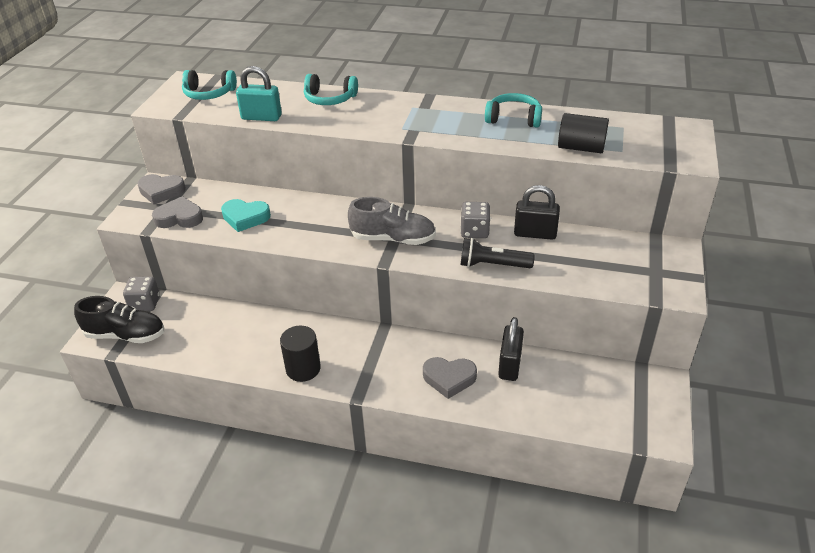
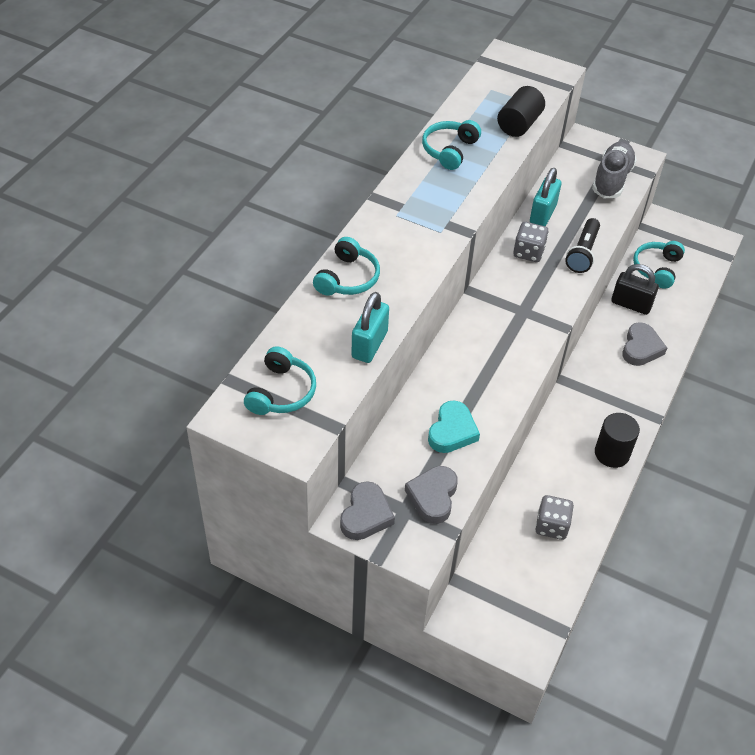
camera: 80 degrees left, 10 degrees up
black shoe [74,296,164,343] -> none
grey dice [123,276,160,311] -> grey dice moved to [535,495,574,540]
grey shoe [348,197,436,245] -> grey shoe moved to [592,141,637,198]
black padlock [514,185,560,240] -> turquoise padlock [530,168,561,226]
none -> turquoise headphones [633,241,685,289]

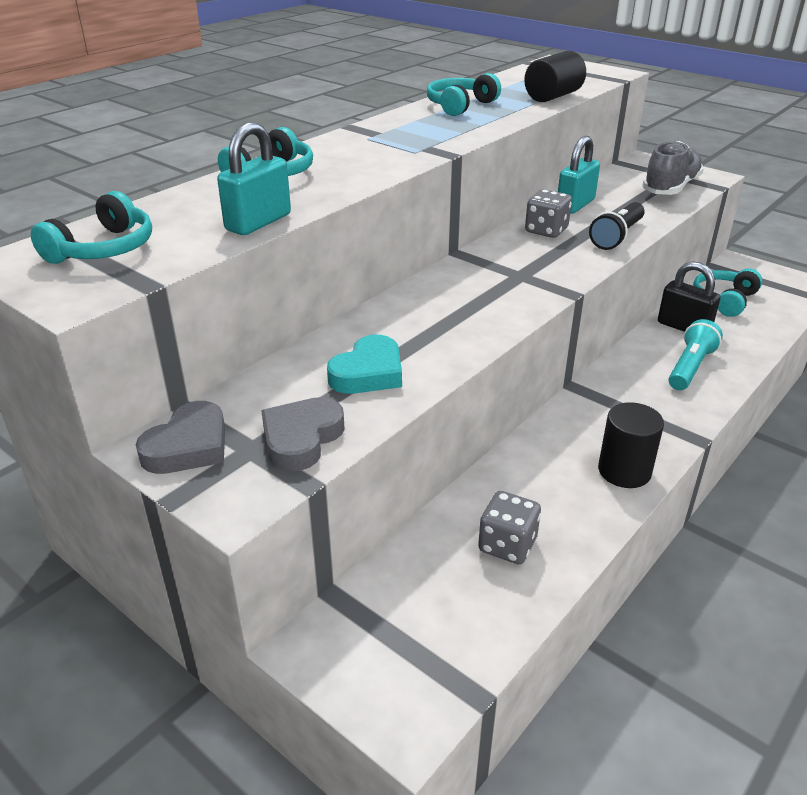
camera: 15 degrees right, 15 degrees down
grey heart [622,322,667,366] -> turquoise flashlight [668,319,723,390]

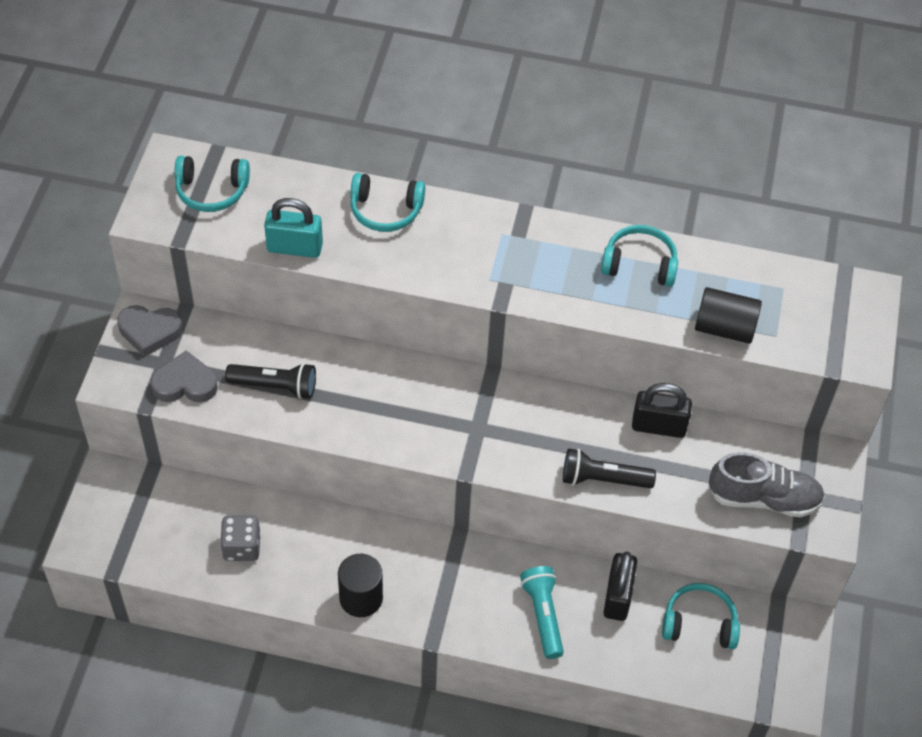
camera: 60 degrees right, 20 degrees up
turquoise heart [327,334,402,394] -> black flashlight [225,363,316,399]
grey dice [525,189,572,238] -> none
turquoise padlock [558,136,600,214] -> black padlock [632,383,692,438]
turquoise flashlight [668,319,723,390] -> turquoise flashlight turned 105 degrees counterclockwise [520,566,564,659]

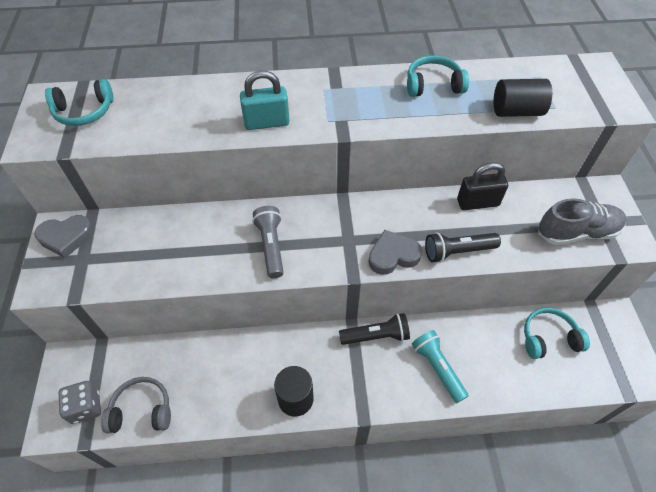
camera: 15 degrees left, 0 degrees up
grey heart [150,350,218,402] -> grey heart moved to [369,230,422,275]
grey dice [220,515,261,561] -> grey dice moved to [59,381,101,424]
black flashlight [225,363,316,399] -> black flashlight moved to [339,313,410,345]
turquoise padlock [264,198,323,258] -> turquoise padlock moved to [240,70,290,130]
turquoise headphones [350,173,425,232] -> none
black padlock [603,551,637,621] -> none
none -> grey headphones [101,377,171,434]
none -> grey flashlight [252,206,284,278]

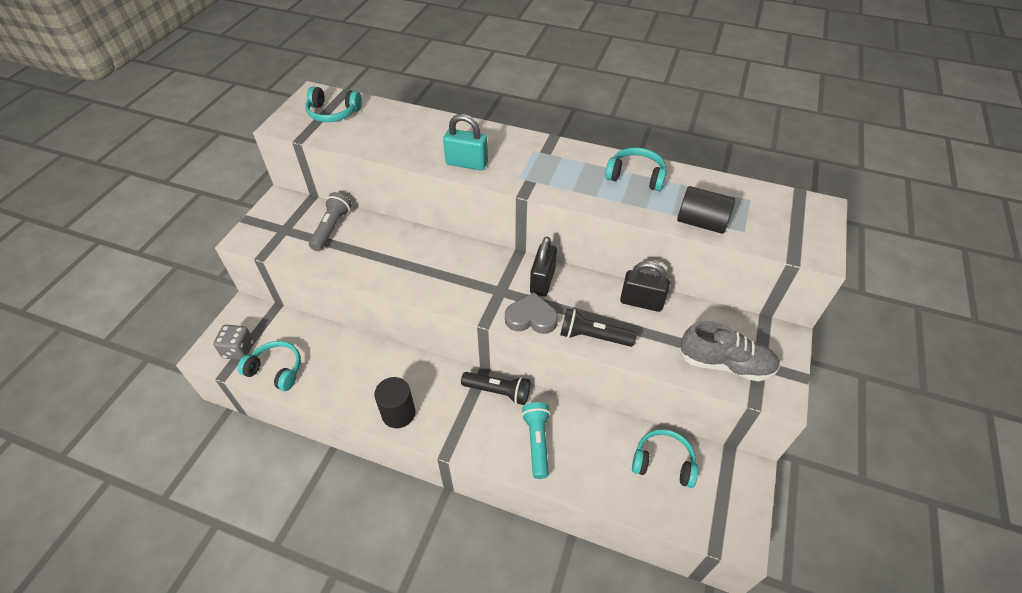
camera: 25 degrees right, 5 degrees down
grey heart [34,215,94,258] -> none
grey headphones [101,377,171,434] -> turquoise headphones [238,341,301,391]
grey flashlight [252,206,284,278] -> grey flashlight moved to [309,192,352,251]
none -> black padlock [530,237,557,296]

